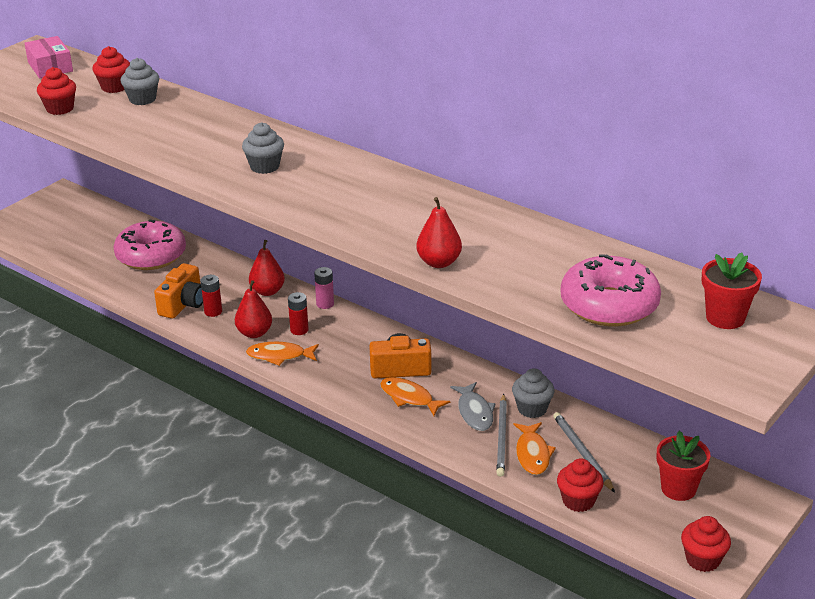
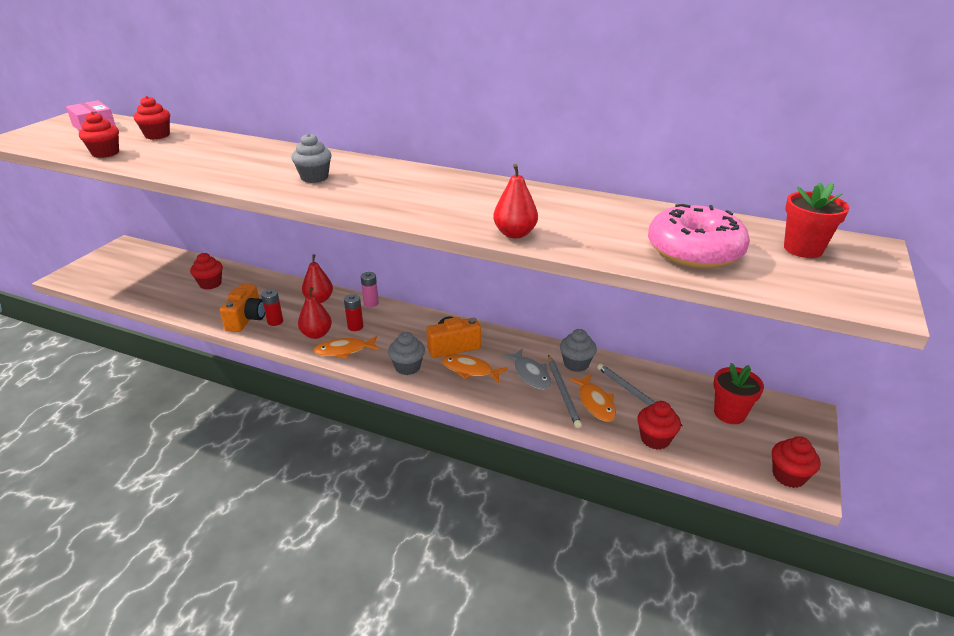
camera: 15 degrees left, 0 degrees up
pink donut [114,219,186,270] -> red cupcake [190,253,223,289]
grey cupcake [121,58,159,105] -> grey cupcake moved to [388,332,425,375]

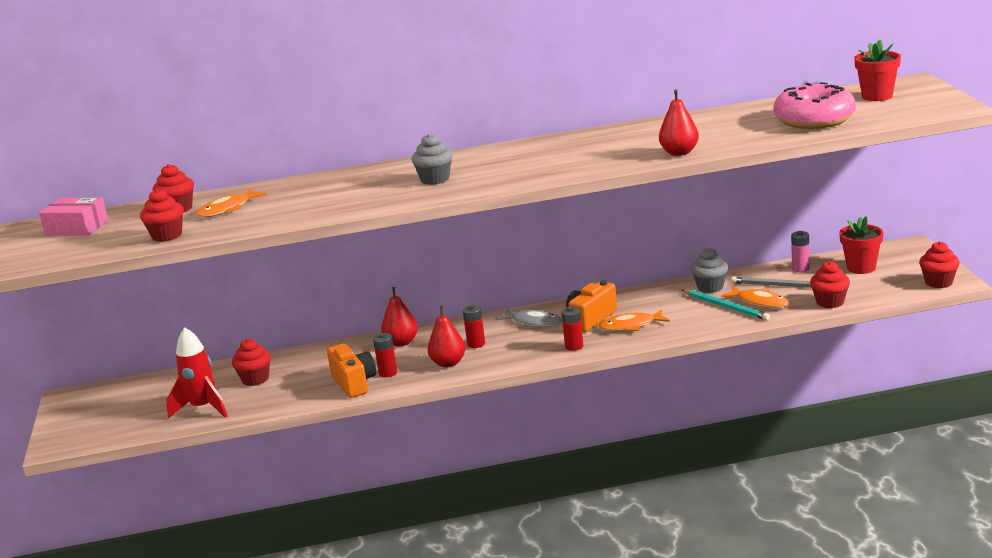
camera: 30 degrees left, 10 degrees down
orange fish [314,336,379,359] -> orange fish moved to [196,189,266,217]
pink battery [361,272,379,307] -> pink battery moved to [791,231,810,272]
grey cupcake [388,332,425,375] -> red battery [561,306,583,351]
grey fish [502,349,552,390] -> grey fish moved to [495,308,562,327]
grey pencil [548,355,582,428] -> turquoise pencil [682,289,770,320]
none -> red rocket [166,327,228,419]

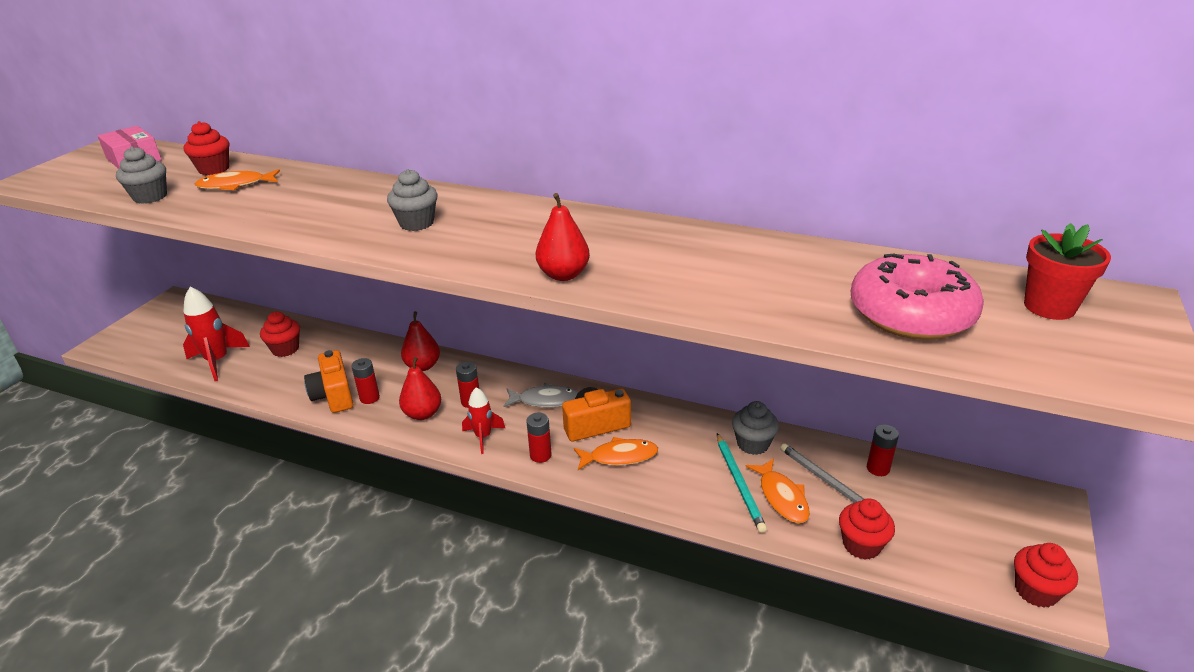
camera: 30 degrees right, 10 degrees up
red cupcake [140,189,184,242] -> grey cupcake [116,146,167,204]
orange camera [327,343,376,398] -> orange camera turned 150 degrees clockwise [304,350,353,413]
grey fish [495,308,562,327] -> grey fish turned 60 degrees counterclockwise [503,383,579,407]
orange fish [598,310,670,331] -> orange fish turned 150 degrees clockwise [574,437,658,470]
red pear [659,89,699,156] -> red pear moved to [536,193,590,281]
pink battery [791,231,810,272] -> red battery [867,425,899,476]
red flower pot [839,216,883,274] -> none
none -> red rocket [462,387,505,454]

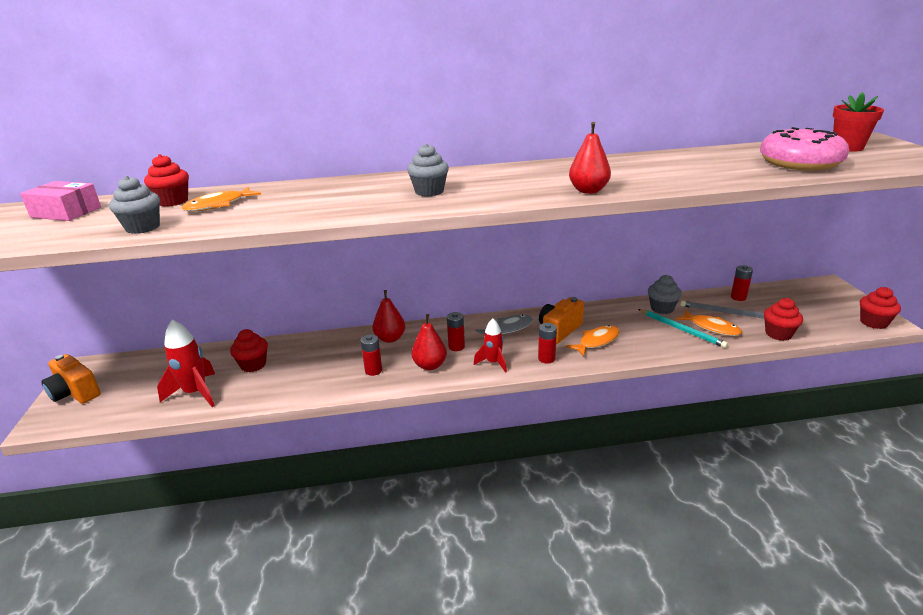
camera: 30 degrees left, 5 degrees down
orange camera [304,350,353,413] -> orange camera moved to [41,354,101,404]

